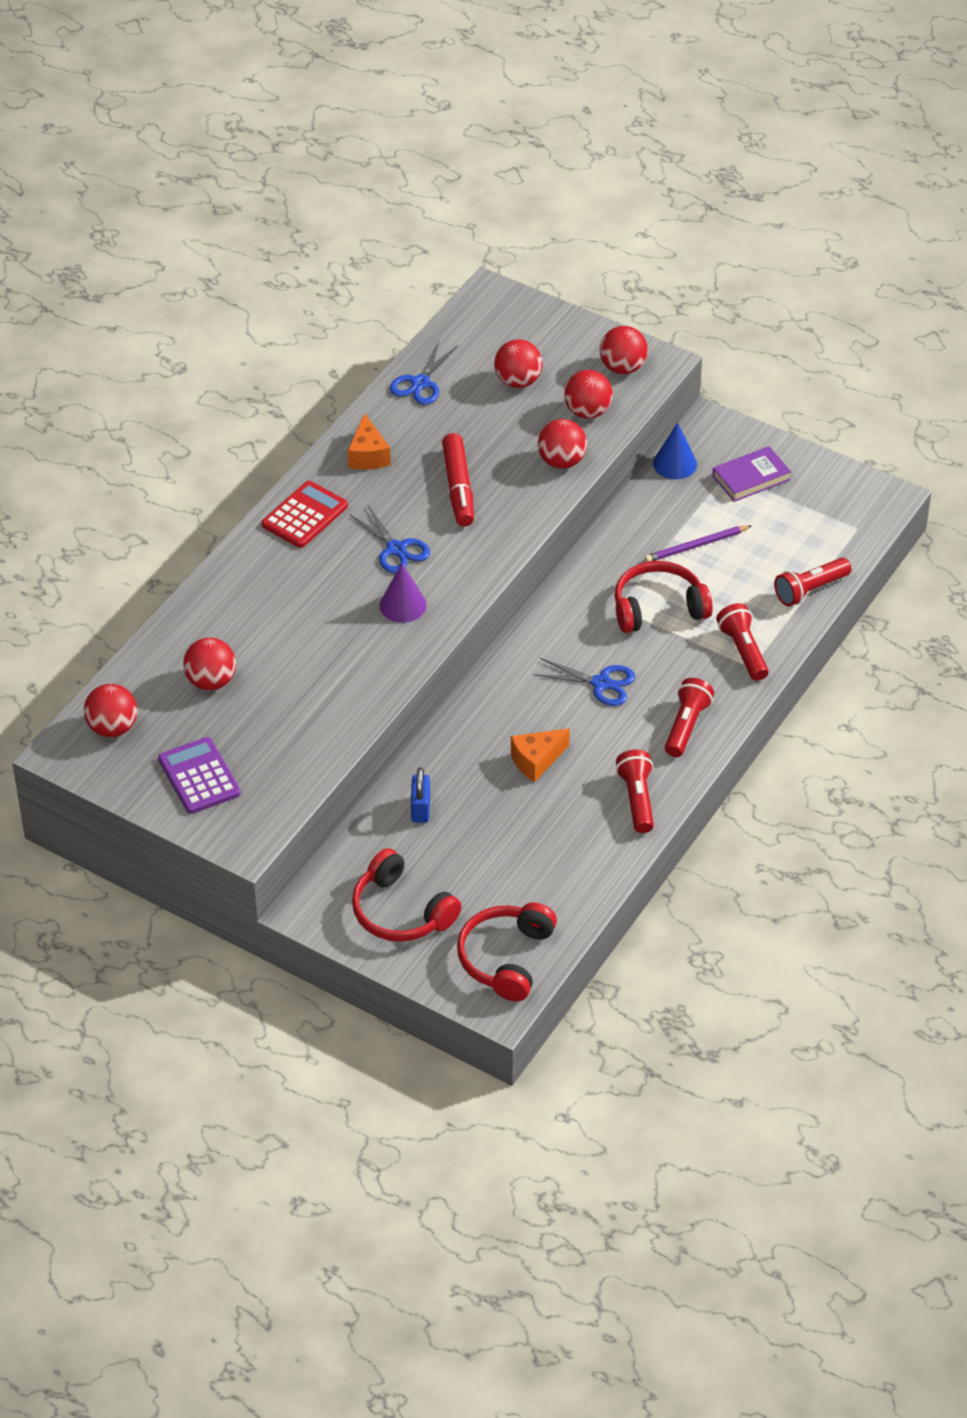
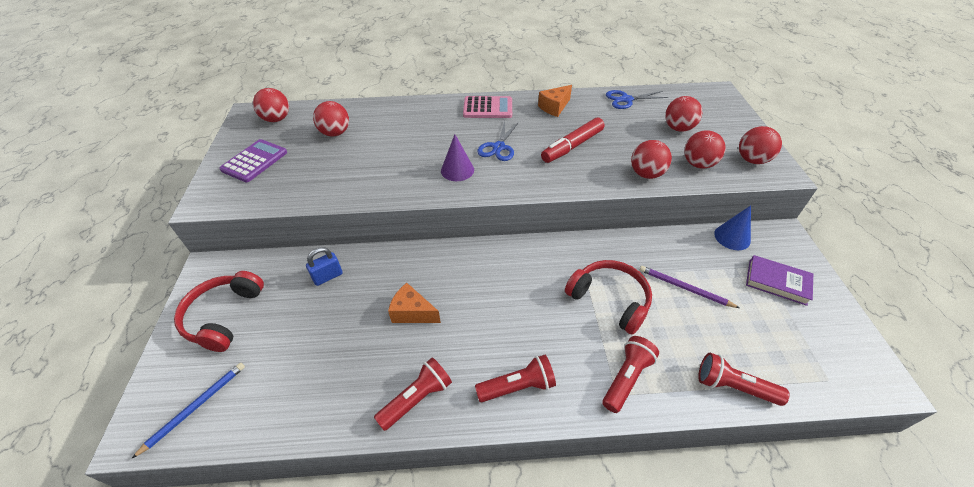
camera: 55 degrees right, 0 degrees up
red calculator [261,481,348,548] -> pink calculator [463,96,512,118]
red headphones [457,903,557,1001] -> blue pencil [131,363,245,459]
blue scissors [533,658,636,706] -> none

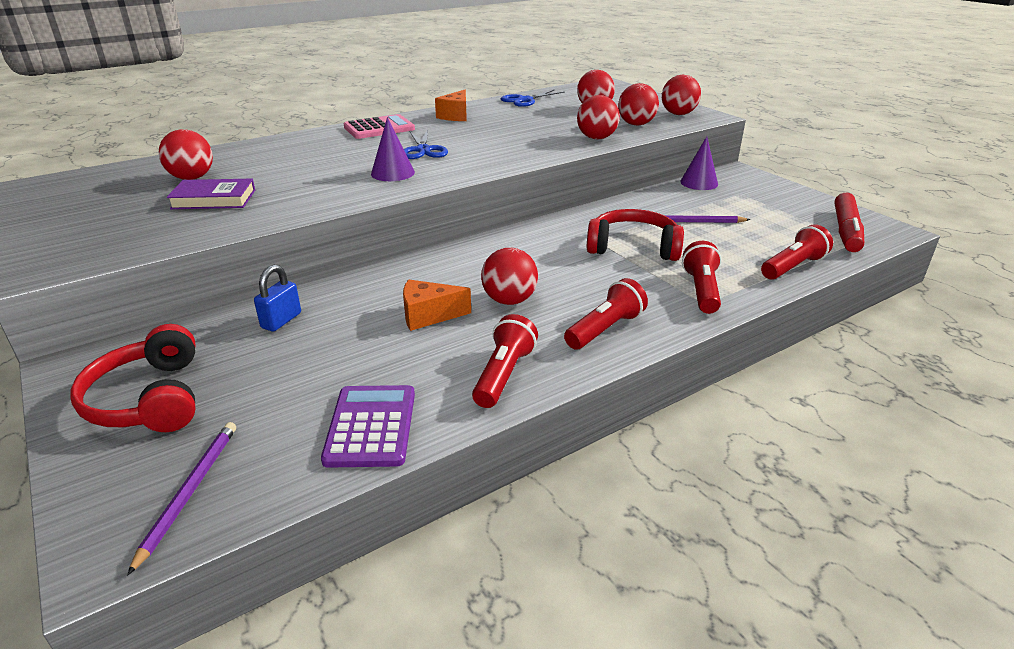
camera: 30 degrees left, 15 degrees down
blue pencil [131,363,245,459] -> purple pencil [127,422,236,576]
purple calculator [220,139,287,182] -> purple calculator moved to [321,385,415,468]
red ball [253,88,289,122] -> red ball moved to [481,248,538,305]
red marker [541,117,605,163] -> red marker moved to [835,193,864,252]
red flashlight [698,353,790,406] -> red flashlight turned 150 degrees clockwise [761,224,833,280]
blue cone [714,205,751,250] -> purple cone [680,136,718,190]
purple book [746,255,813,306] -> purple book moved to [167,179,255,209]

